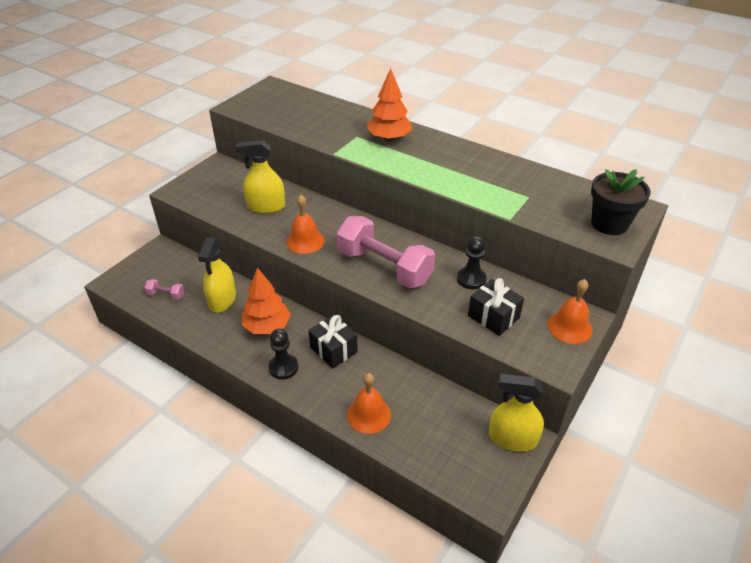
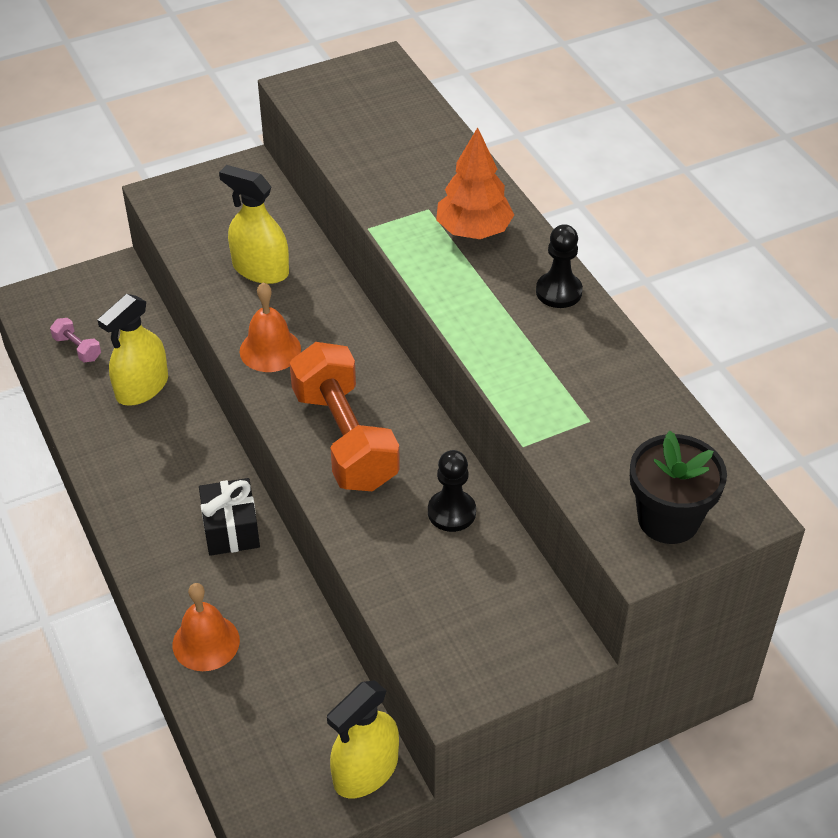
camera: 30 degrees right, 5 degrees up
orange tree [242,268,291,334] -> none
black pawn [268,329,298,380] -> black pawn moved to [536,224,583,308]
pink dumbbell [337,216,435,289] -> orange dumbbell [290,342,400,491]
black gift [468,278,524,336] -> none
yellow spray bottle [489,374,544,451] -> yellow spray bottle turned 90 degrees counterclockwise [327,680,399,798]
orange bell [548,279,593,344] -> none

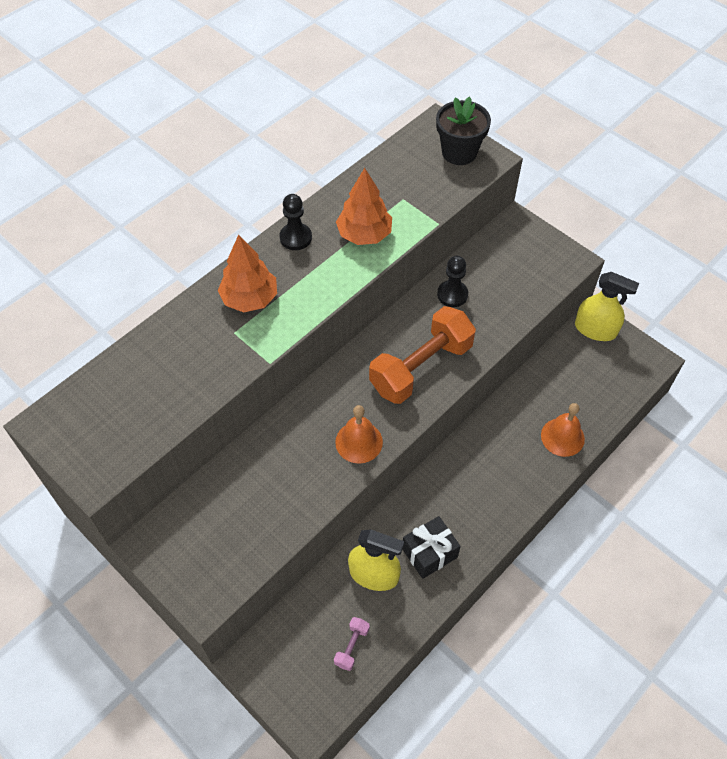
camera: 110 degrees left, 10 degrees up
black gift [199,478,260,556] -> black gift moved to [403,516,461,579]
yellow spray bottle [219,165,289,284] -> none
none -> orange tree [336,168,392,245]

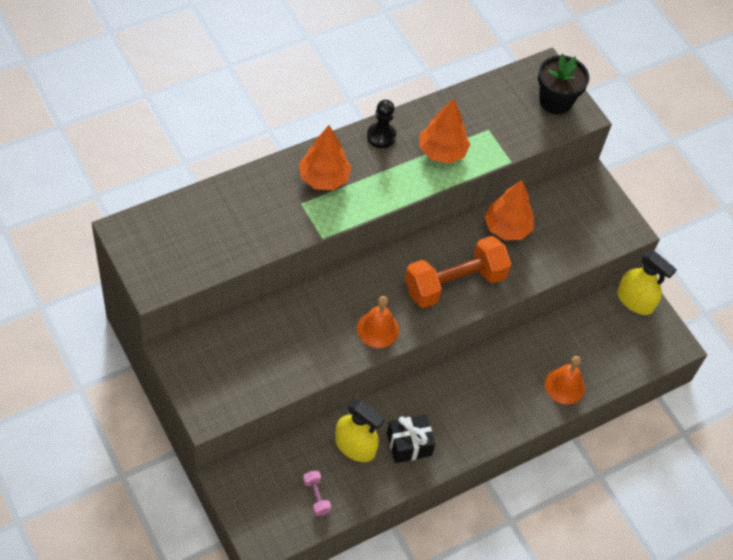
camera: 10 degrees right, 0 degrees up
pink dumbbell [334,617,370,671] -> pink dumbbell turned 60 degrees counterclockwise [303,471,331,516]
black pawn [437,256,468,307] -> orange tree [484,180,534,240]

